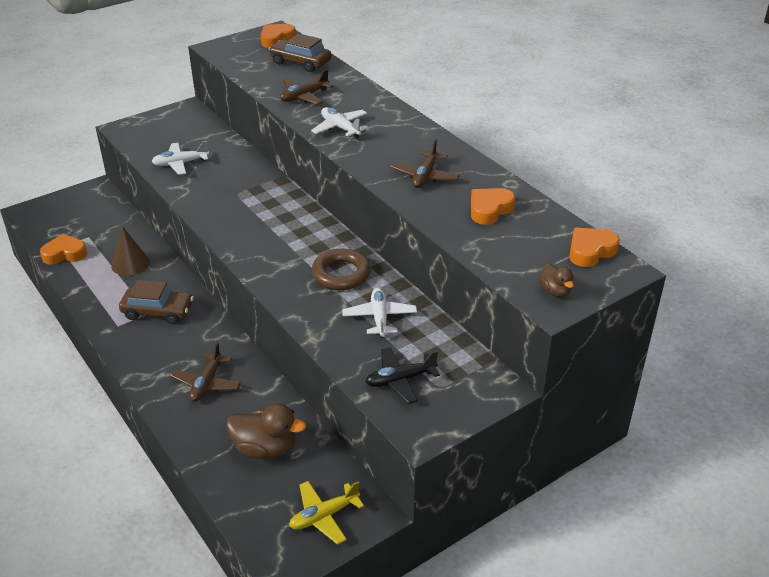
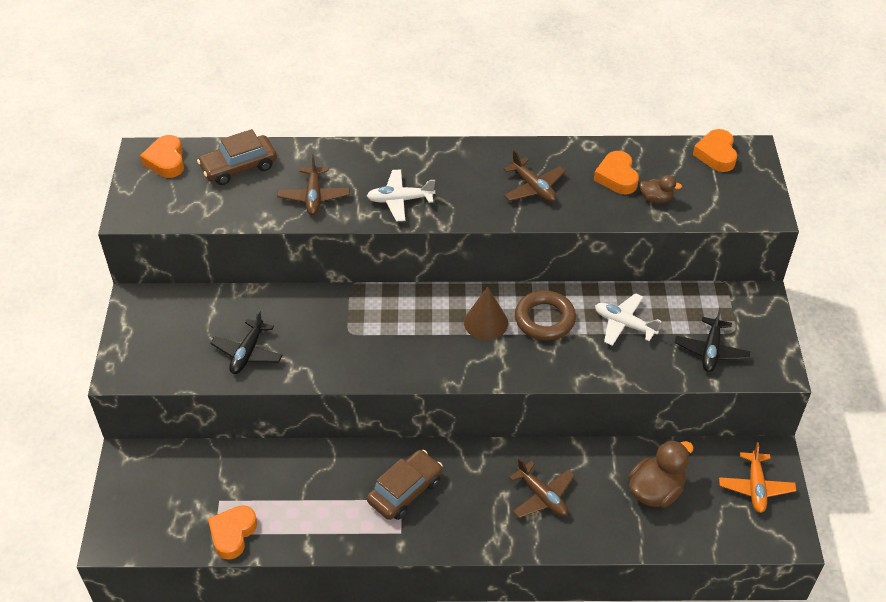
camera: 55 degrees left, 10 degrees up
brown cone [111,226,150,276] -> brown cone moved to [464,287,508,340]
white plane [152,141,209,175] -> black plane [210,310,283,374]
yellow plane [289,481,364,545] -> orange plane [719,442,796,513]
brown duck [539,263,574,297] -> brown duck moved to [640,175,682,203]

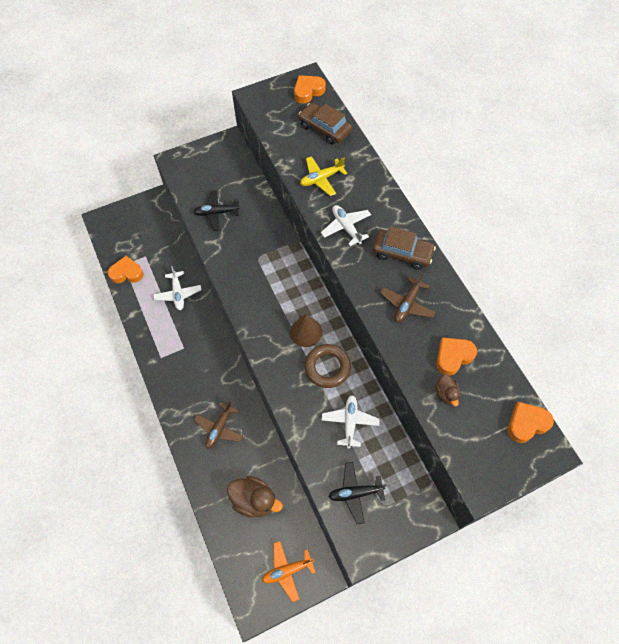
camera: 65 degrees right, 15 degrees up
brown plane [277,155,350,215] -> yellow plane [300,156,347,196]
brown car [367,450,443,520] -> brown car moved to [373,226,436,270]
none -> white plane [153,266,202,310]

